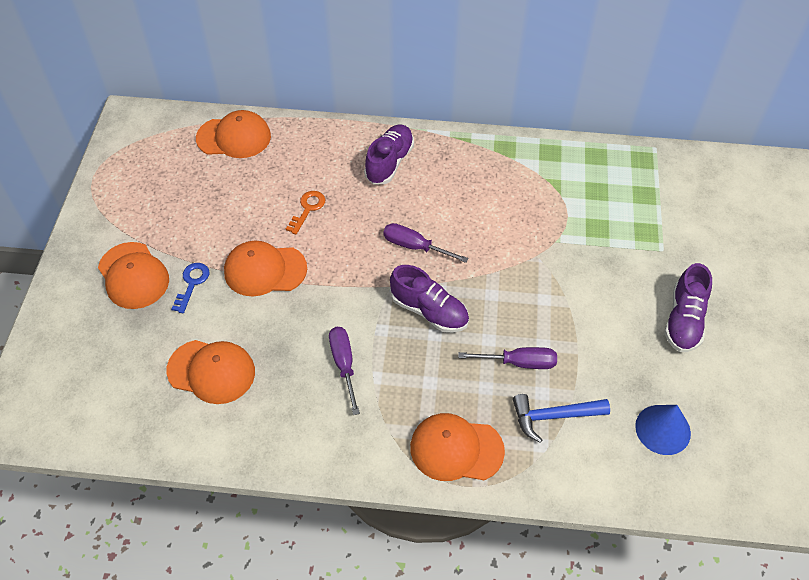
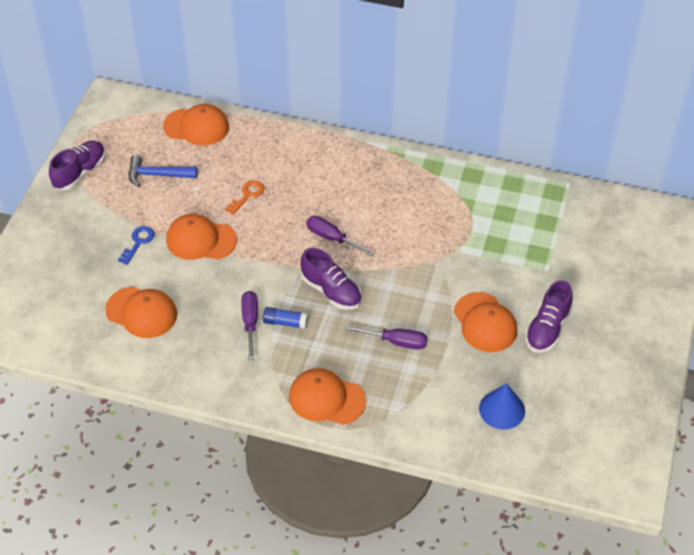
camera: 10 degrees right, 5 degrees down
orange cap [98,242,169,309] -> orange cap moved to [454,292,517,352]
purple shoe [364,124,414,185] -> purple shoe moved to [49,141,106,190]
blue hammer [513,394,610,443] -> blue hammer moved to [129,155,198,187]
none -> blue glue stick [263,307,308,329]

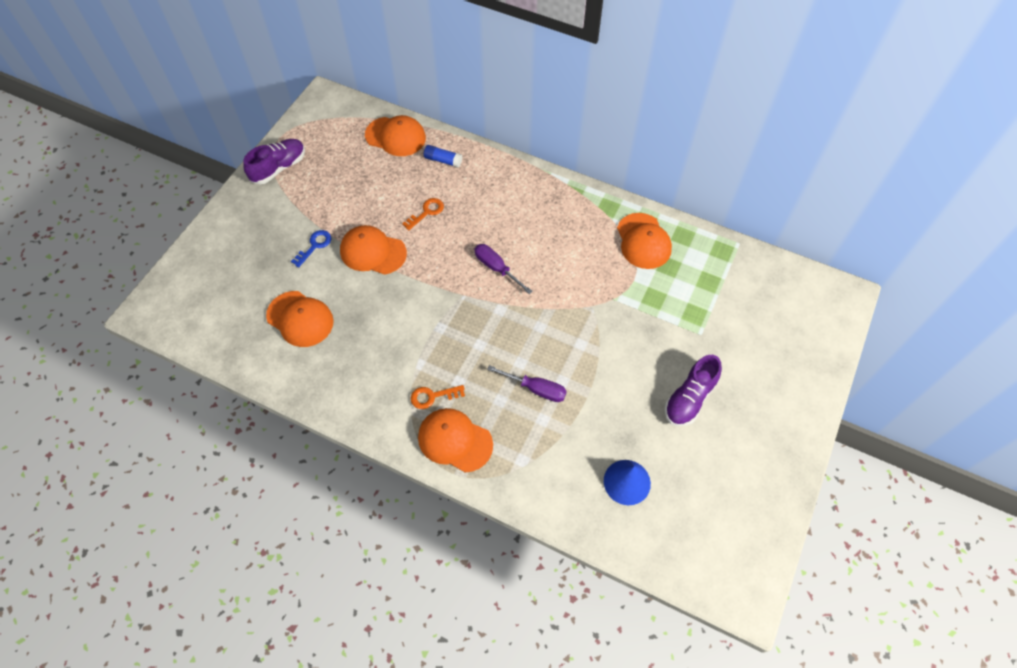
camera: 10 degrees right, 10 degrees up
blue hammer [129,155,198,187] -> none
purple screwdriver [241,291,258,360] -> none
blue glue stick [263,307,308,329] -> blue glue stick moved to [424,145,462,168]
purple shoe [301,248,362,310] -> none
orange cap [454,292,517,352] -> orange cap moved to [617,213,672,269]
none -> orange key [411,385,465,409]

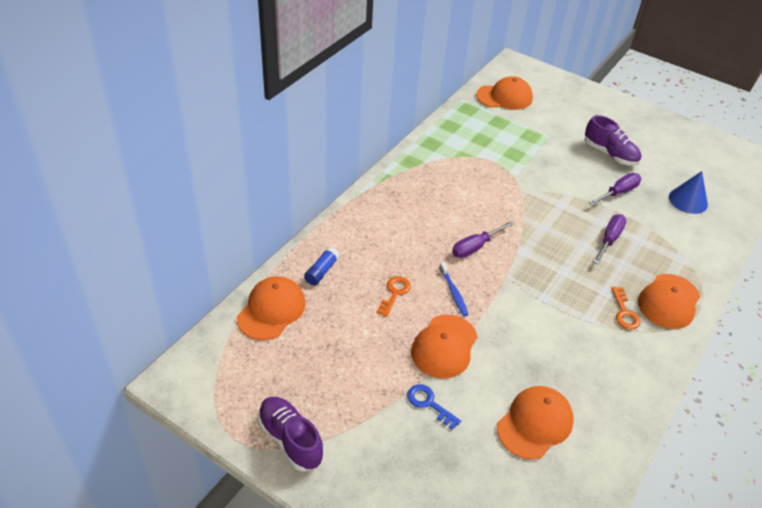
camera: 85 degrees left, 15 degrees down
orange key [402,198,444,230] -> orange key turned 60 degrees clockwise [377,276,411,317]
orange cap [617,213,672,269] -> orange cap moved to [476,76,533,110]
none -> blue toothbrush [439,262,469,317]
none -> purple screwdriver [589,173,641,206]

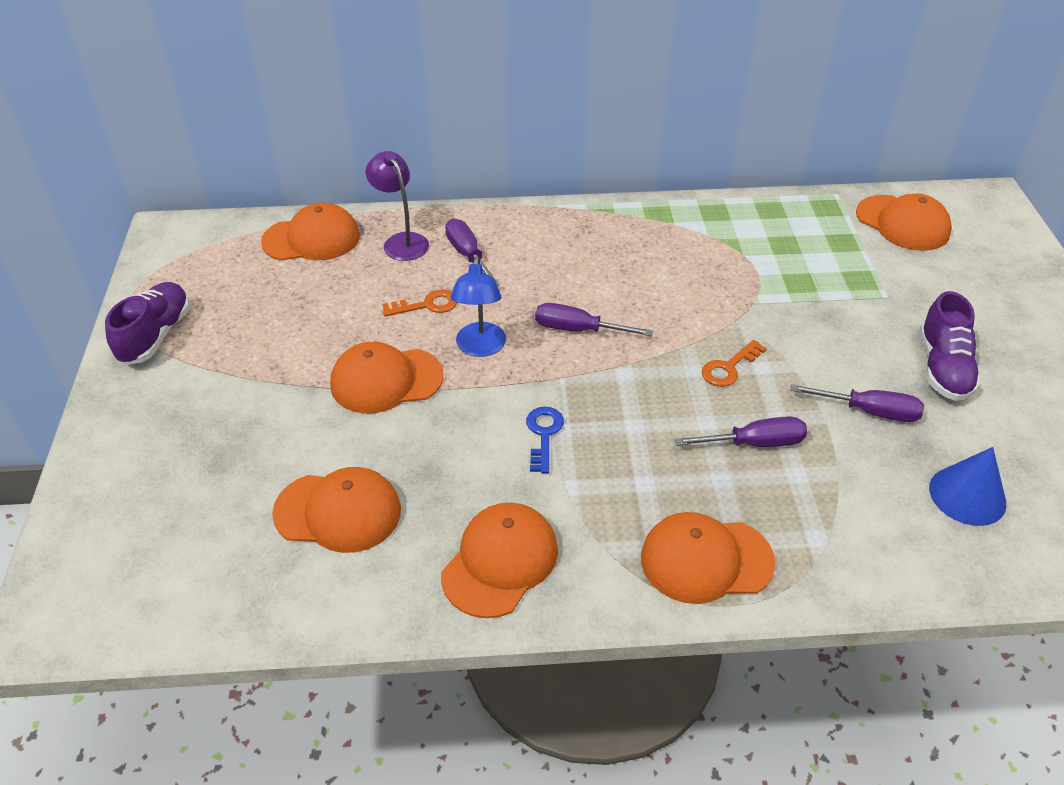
camera: 55 degrees right, 0 degrees up
blue glue stick [304,247,339,285] -> purple lamp [366,151,429,261]
blue key [407,384,461,430] -> blue key moved to [526,407,564,473]
blue toothbrush [439,262,469,317] -> blue lamp [451,256,506,357]
orange key [611,287,641,330] -> orange key moved to [702,340,767,387]
none -> orange cap [441,503,558,618]
none -> purple screwdriver [445,219,500,286]

